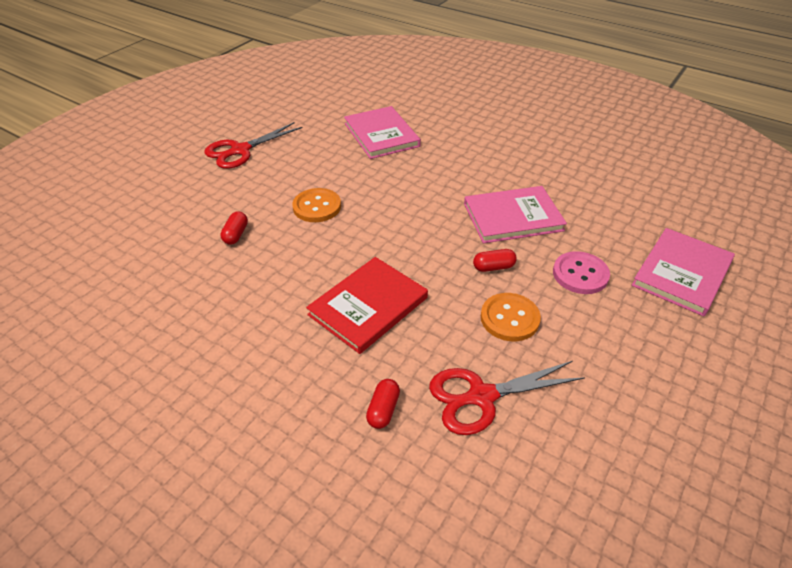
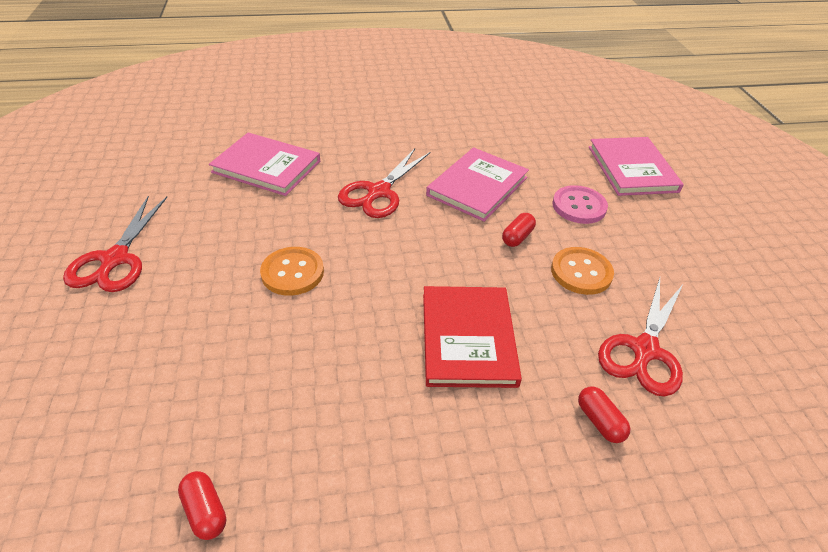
camera: 45 degrees left, 0 degrees up
red capsule [220,211,248,245] -> red capsule moved to [178,471,226,540]
none -> red scissors [338,148,430,218]

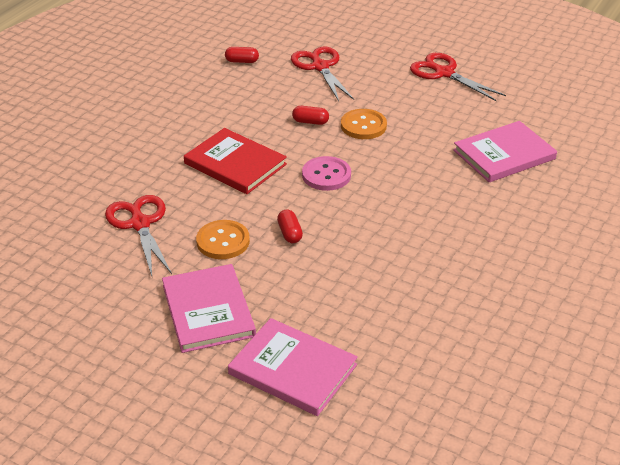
camera: 130 degrees right, 5 degrees down
red scissors [338,148,430,218] -> red scissors moved to [291,47,354,101]
pink book [426,147,529,222] -> pink book moved to [162,264,256,353]
pink button [552,185,608,224] -> pink button moved to [302,156,351,191]
red capsule [578,386,631,443] -> red capsule moved to [292,106,329,125]

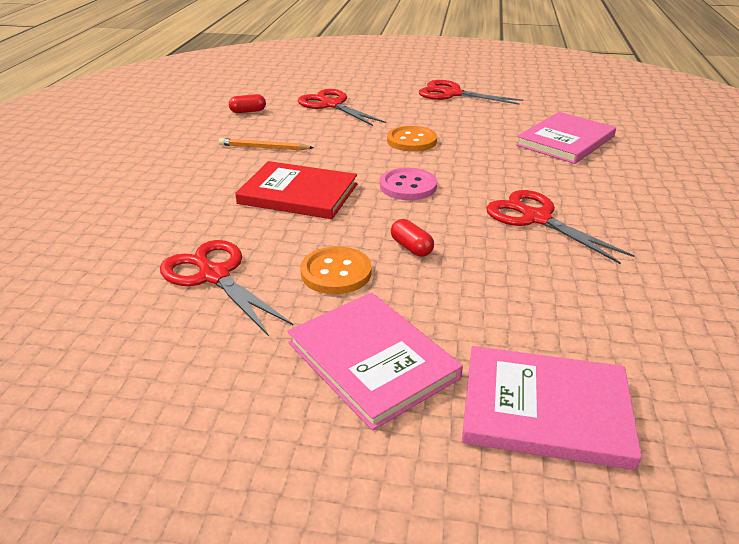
camera: 20 degrees left, 5 degrees down
red capsule [292,106,329,125] -> none
none -> orange pencil [219,138,314,150]
none -> red scissors [486,190,635,264]

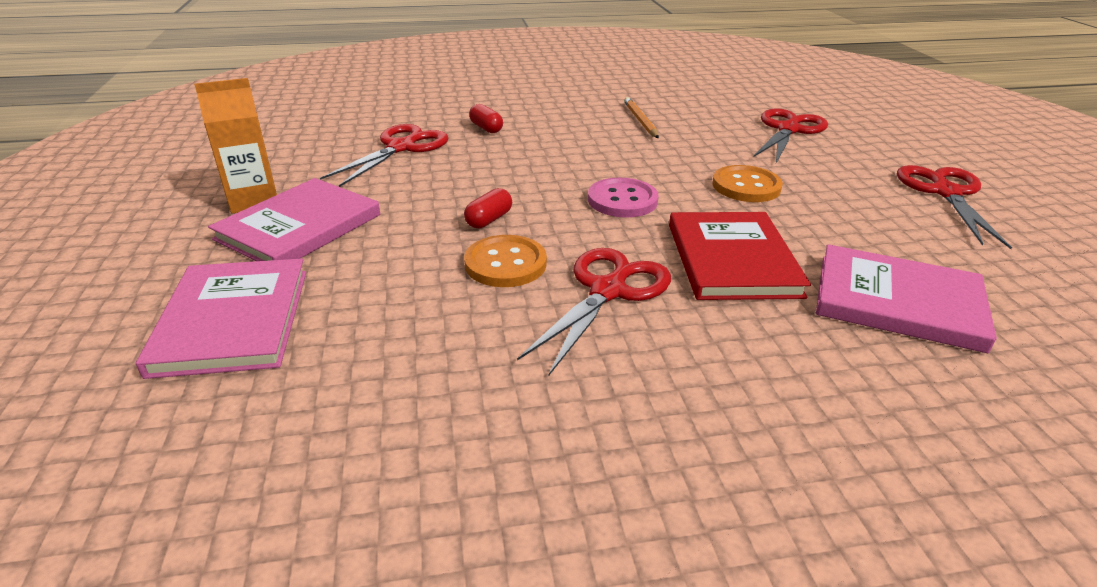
camera: 70 degrees right, 0 degrees up
red capsule [229,94,266,113] -> red capsule moved to [469,104,503,133]
red book [235,161,357,219] -> red book moved to [669,212,811,300]
orange button [300,246,372,294] -> orange button moved to [464,235,547,287]
none -> orange carton [194,78,277,214]

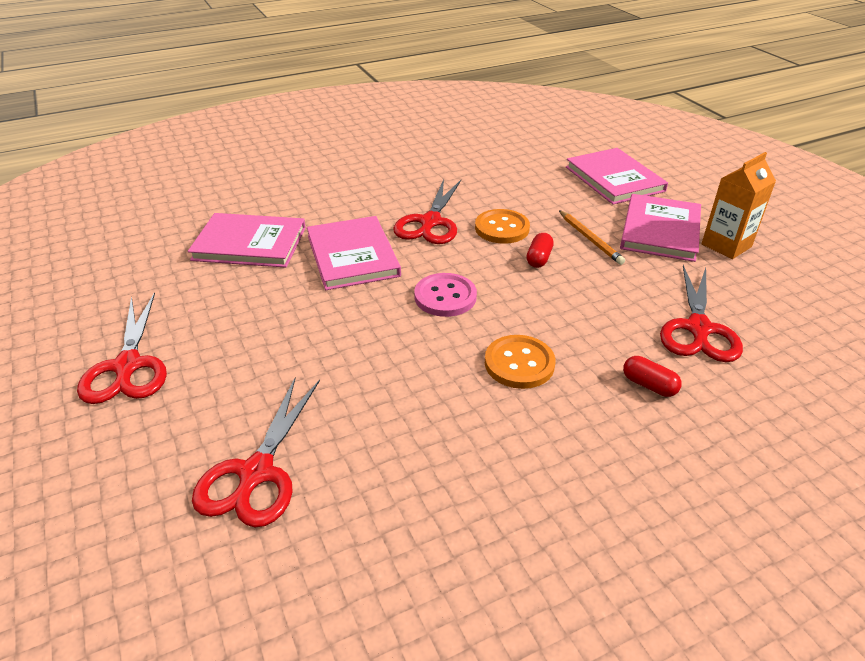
camera: 165 degrees right, 5 degrees up
orange pencil [624,97,659,138] -> orange pencil moved to [559,210,625,265]
red book [669,212,811,300] -> pink book [307,216,401,290]
orange button [712,165,783,202] -> orange button moved to [485,335,555,389]

